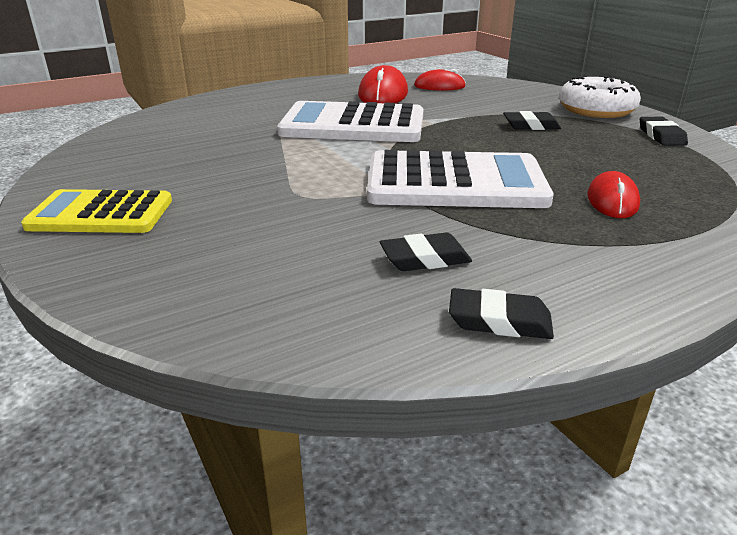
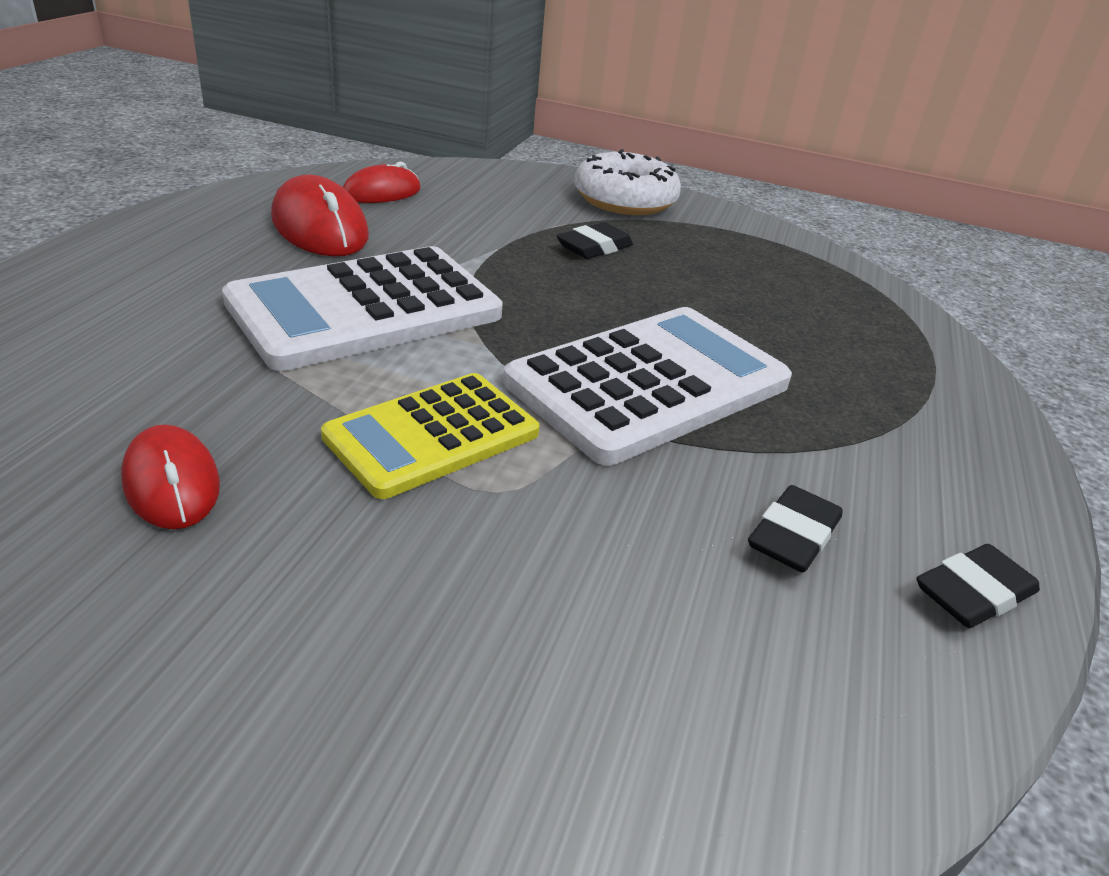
camera: 45 degrees left, 5 degrees up
yellow calculator [21,189,172,233] -> yellow calculator moved to [321,373,540,499]
red mouse [587,171,640,218] -> red mouse moved to [121,424,220,529]
black eraser [640,117,688,146] -> none

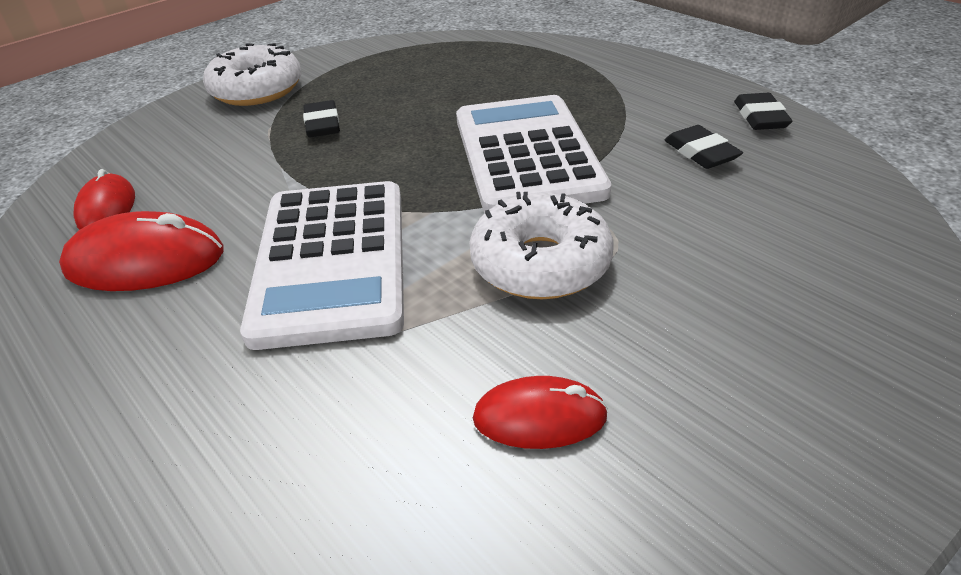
camera: 55 degrees left, 5 degrees up
yellow calculator [321,373,540,499] -> white donut [469,192,614,299]

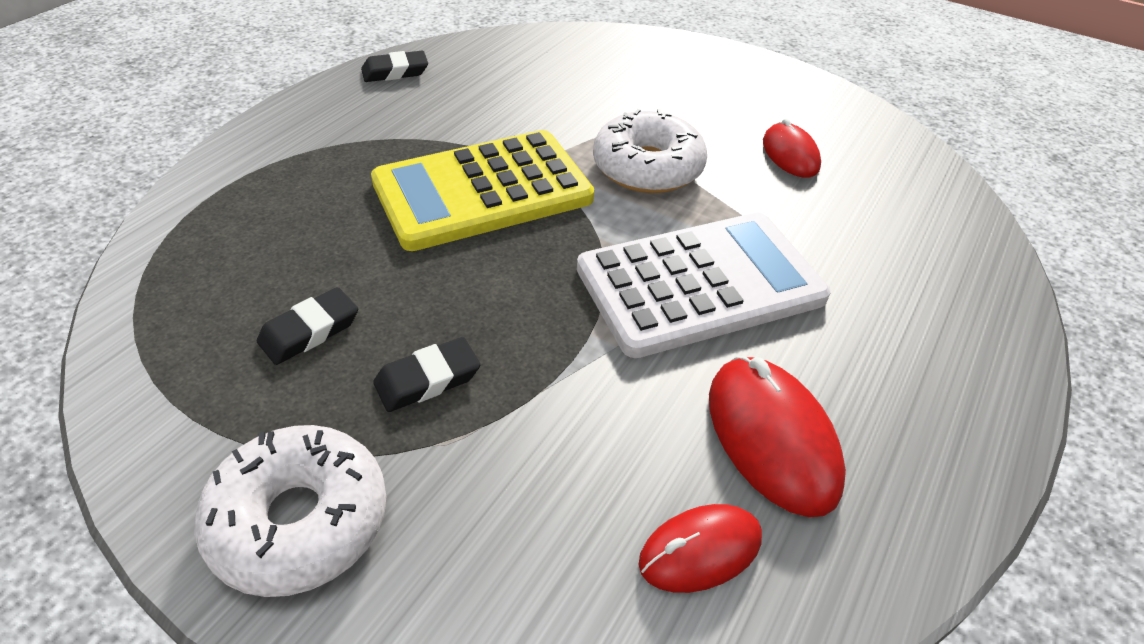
camera: 110 degrees left, 5 degrees up
white calculator [456,95,611,213] -> yellow calculator [371,130,594,251]
black eraser [665,125,743,169] -> black eraser moved to [257,287,358,365]

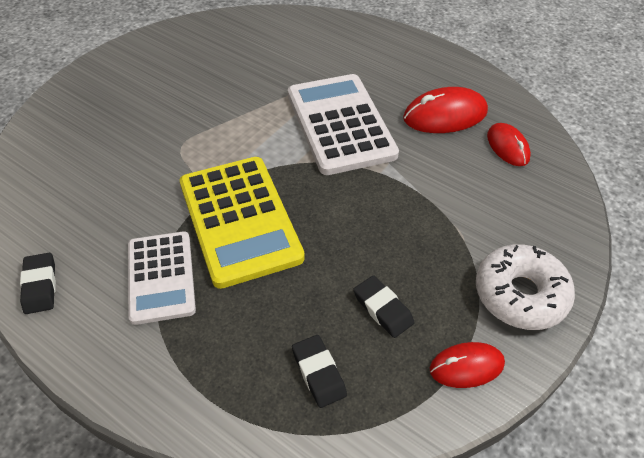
camera: 85 degrees left, 5 degrees up
black eraser [373,337,480,412] -> black eraser moved to [292,335,347,408]
white donut [593,109,707,193] -> none
red mouse [763,118,821,178] -> red mouse moved to [430,342,505,388]
none -> white calculator [128,231,196,325]

